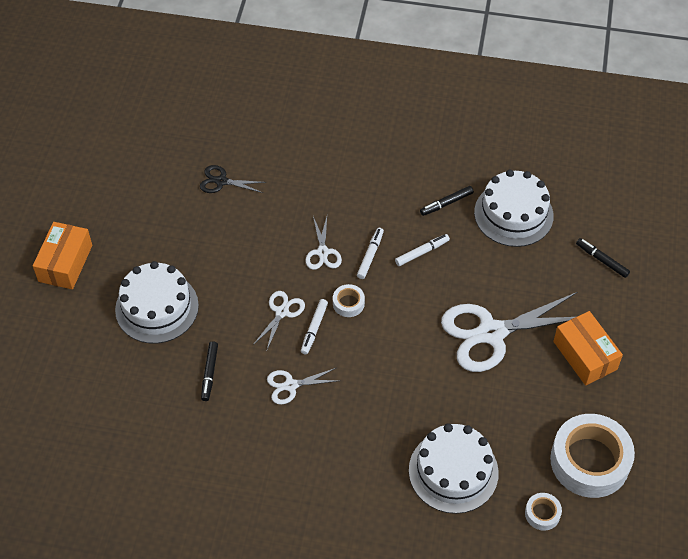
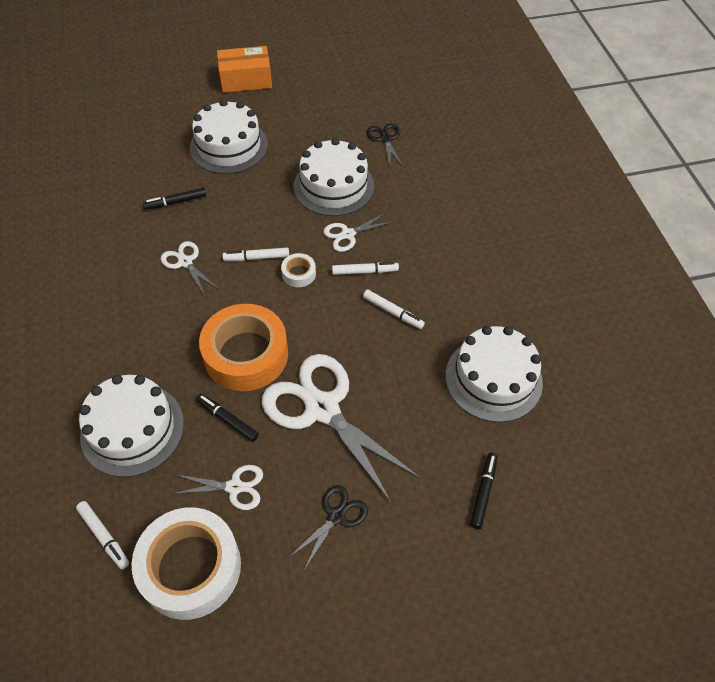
camera: 65 degrees right, 0 degrees up
white scissors [253,291,305,350] -> white scissors moved to [172,465,263,510]
black marker [420,186,474,216] -> black marker moved to [196,394,259,442]
white tape [525,493,562,531] -> white marker [76,501,129,569]
orange box [553,311,623,386] -> black scissors [288,485,368,570]
none -> orange tape [199,304,288,391]
none -> white cake [293,138,374,216]

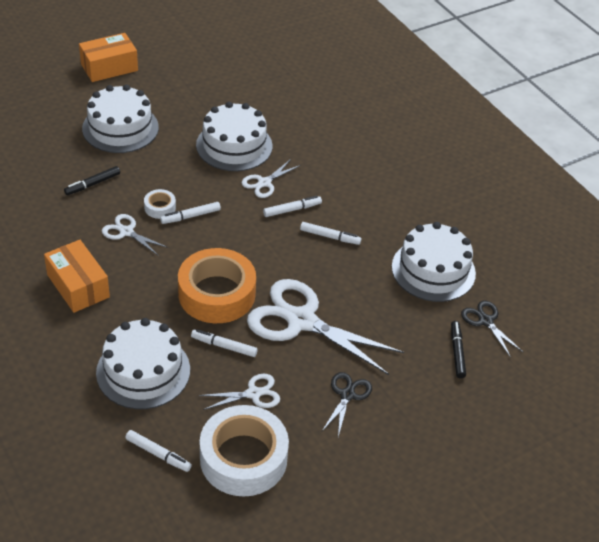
camera: 20 degrees left, 10 degrees down
black marker [196,394,259,442] -> white marker [191,329,258,357]
white tape [281,253,316,287] -> white tape moved to [144,189,176,219]
black scissors [367,123,404,168] -> black scissors moved to [461,301,523,358]
none -> orange box [44,240,110,313]

